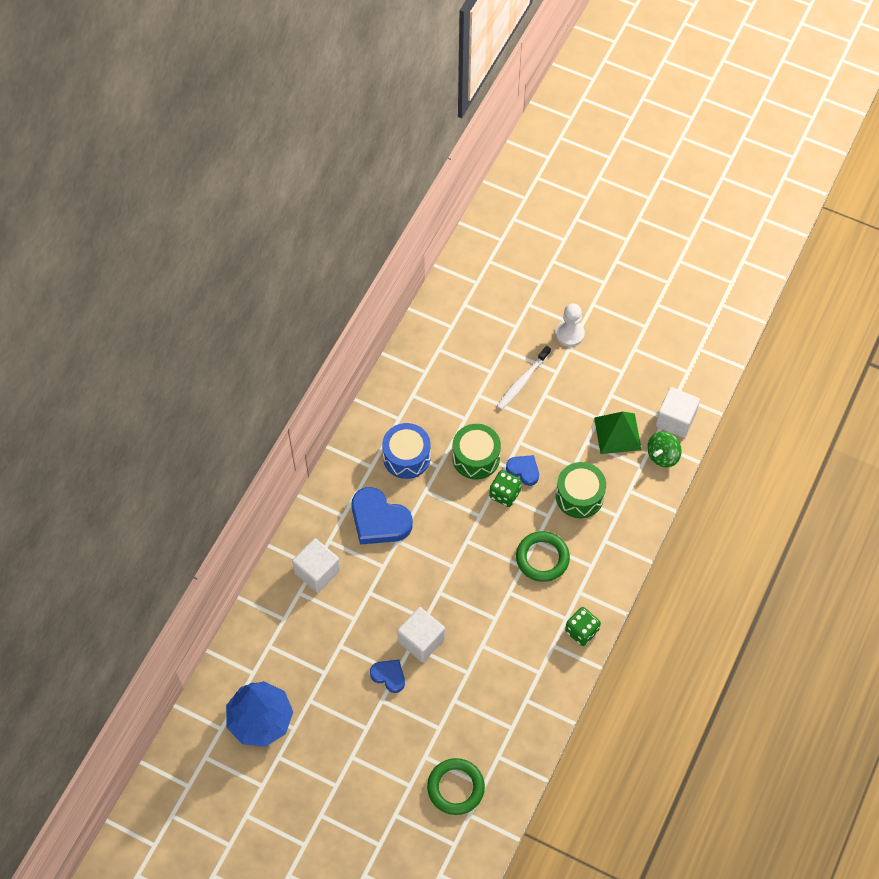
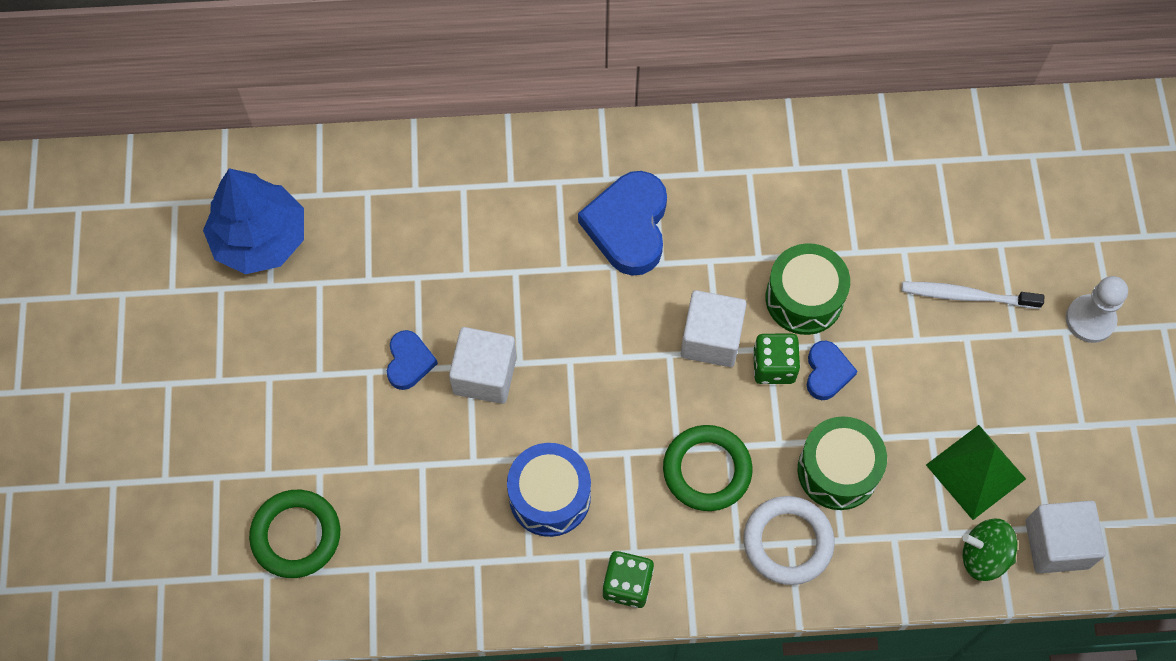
camera: 60 degrees right, 5 degrees up
white cube [292,538,340,593] -> white cube moved to [681,290,747,367]
blue drum [382,423,431,479] -> blue drum moved to [507,443,591,537]
none -> white ring [743,496,835,585]

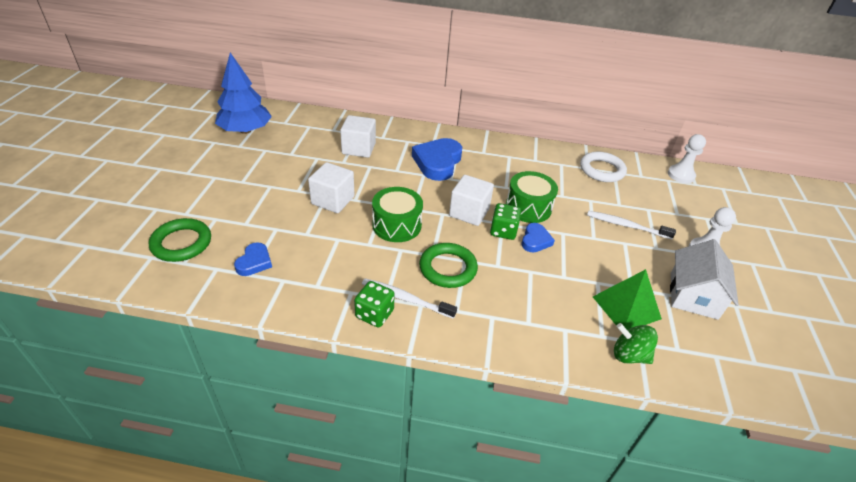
camera: 10 degrees right, 25 degrees down
blue heart [387,330,438,390] -> blue heart moved to [234,242,272,276]
blue drum [507,443,591,537] -> none
white ring [743,496,835,585] -> white ring moved to [580,152,627,182]
green drum [798,416,887,510] -> green drum moved to [372,187,423,242]
white cube [1026,501,1106,573] -> white cube moved to [340,115,376,158]
none -> white toothbrush [362,278,457,319]
none -> white pawn [668,134,706,183]
none -> white house [670,239,739,320]

